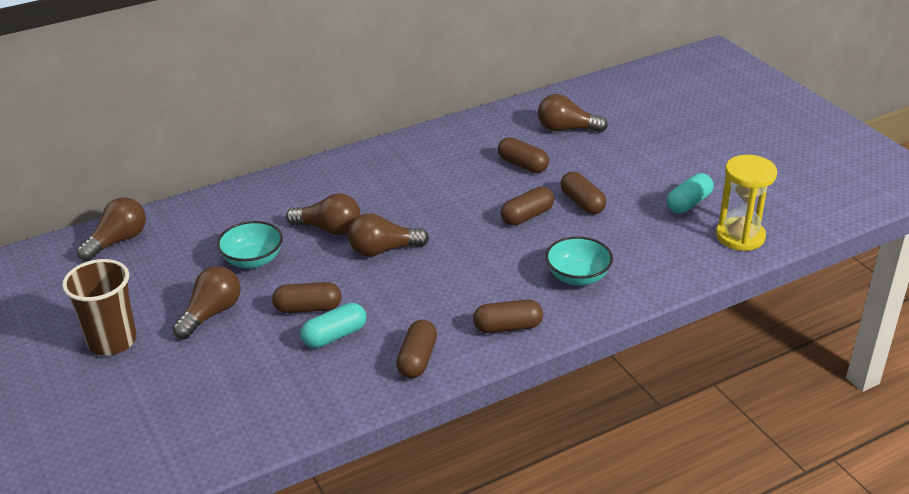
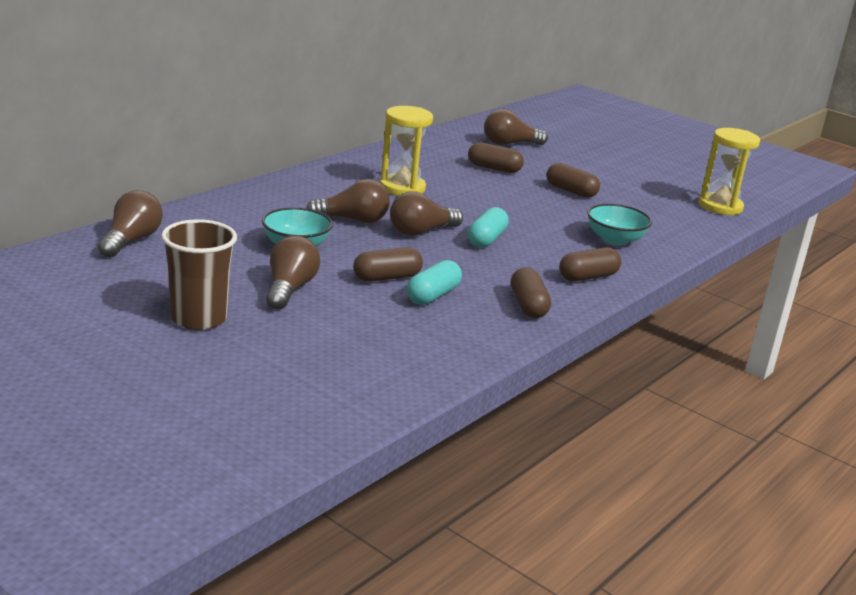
camera: 25 degrees left, 10 degrees down
brown capsule [501,187,554,226] -> none
turquoise capsule [666,173,714,214] -> turquoise capsule moved to [468,207,509,248]
none -> yellow hourglass [380,106,433,196]

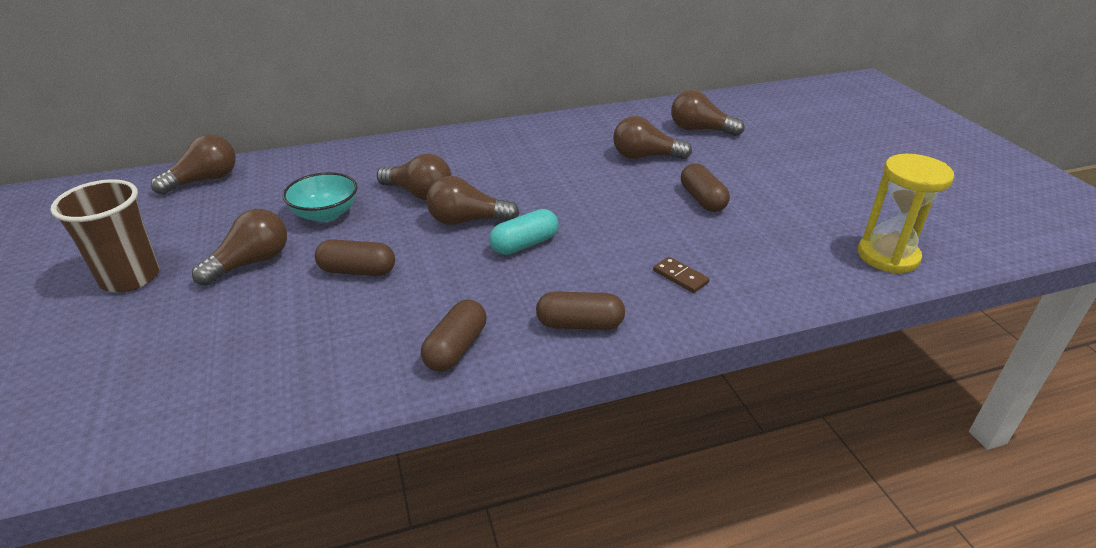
camera: 35 degrees right, 10 degrees up
yellow hourglass [380,106,433,196] -> none
turquoise capsule [407,260,462,305] -> none
brown capsule [468,142,524,173] -> brown light bulb [613,116,692,159]
turquoise bowl [587,204,652,245] -> brown domino [653,257,710,293]

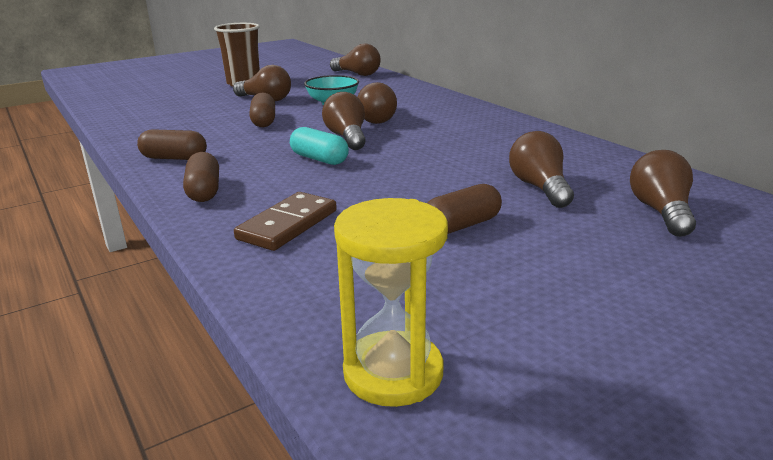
camera: 75 degrees right, 10 degrees down
brown domino [653,257,710,293] -> brown domino [234,192,337,251], size x1.78

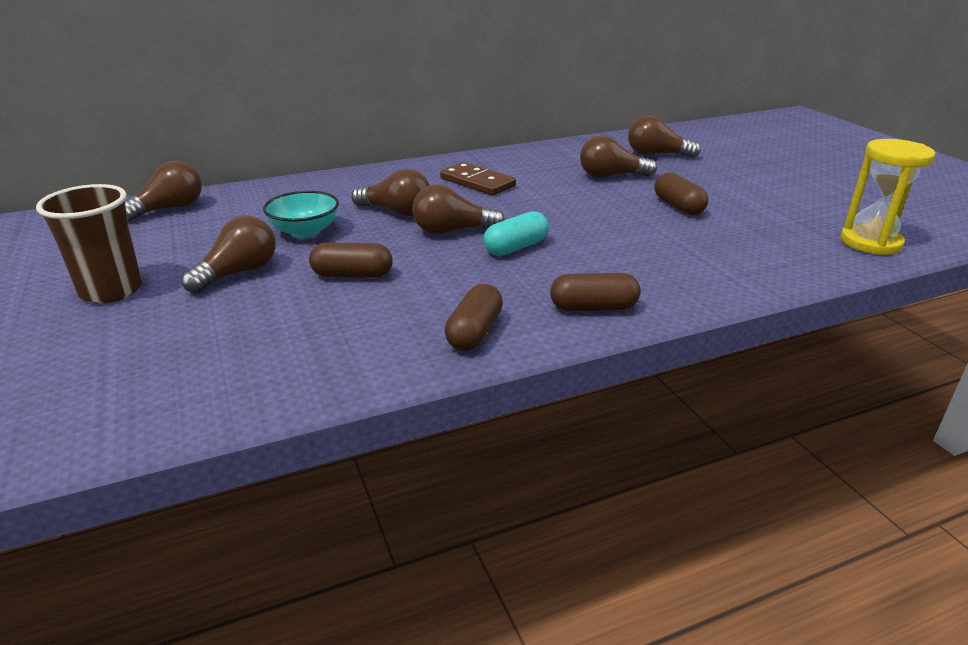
camera: 80 degrees left, 5 degrees up
brown domino [234,192,337,251] -> brown domino moved to [440,162,516,196]

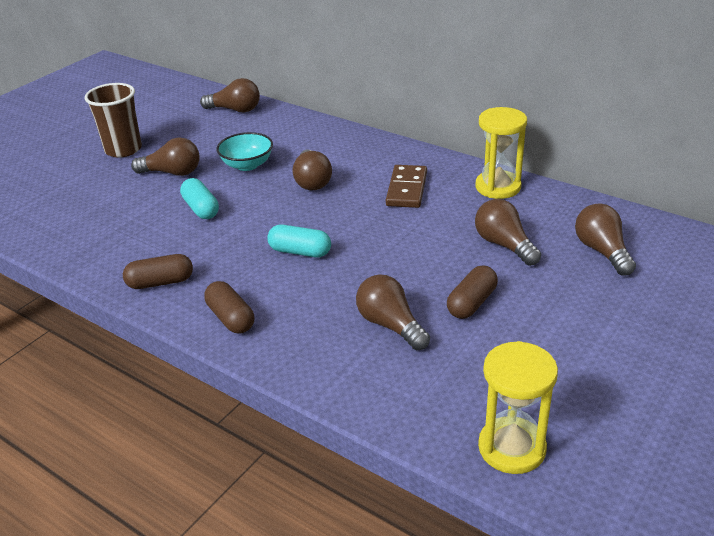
camera: 60 degrees right, 5 degrees up
brown capsule [309,243,393,278] -> turquoise capsule [180,178,219,219]
brown light bulb [412,184,505,234] -> brown light bulb moved to [356,274,430,350]
none -> yellow hourglass [475,107,527,199]

